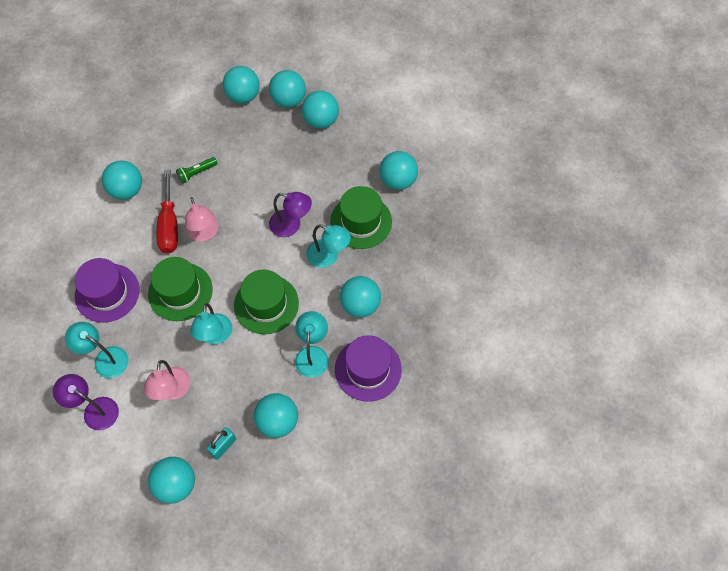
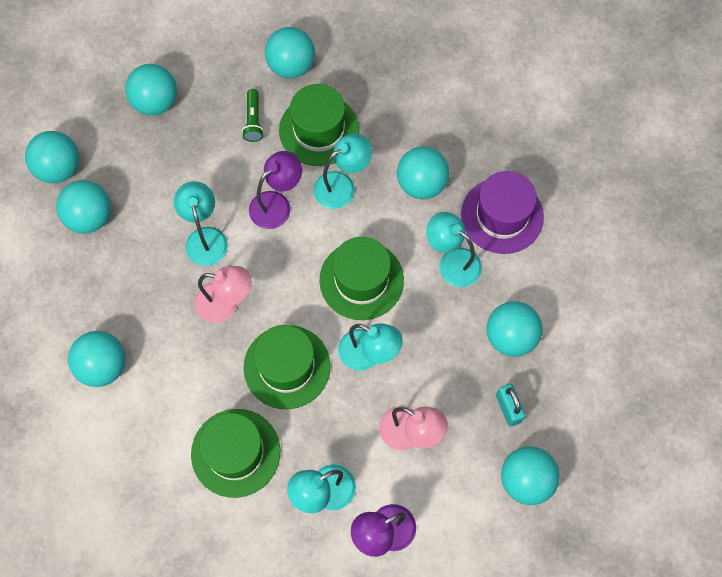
camera: 60 degrees left, 5 degrees up
purple hat [75,258,139,323] -> green hat [191,409,280,498]
red screwdriver [156,170,178,254] -> none
green flashlight [176,157,217,184] -> green flashlight moved to [242,89,264,142]
turquoise ball [269,70,306,108] -> turquoise ball moved to [56,180,111,234]
none -> turquoise lamp [174,181,228,266]

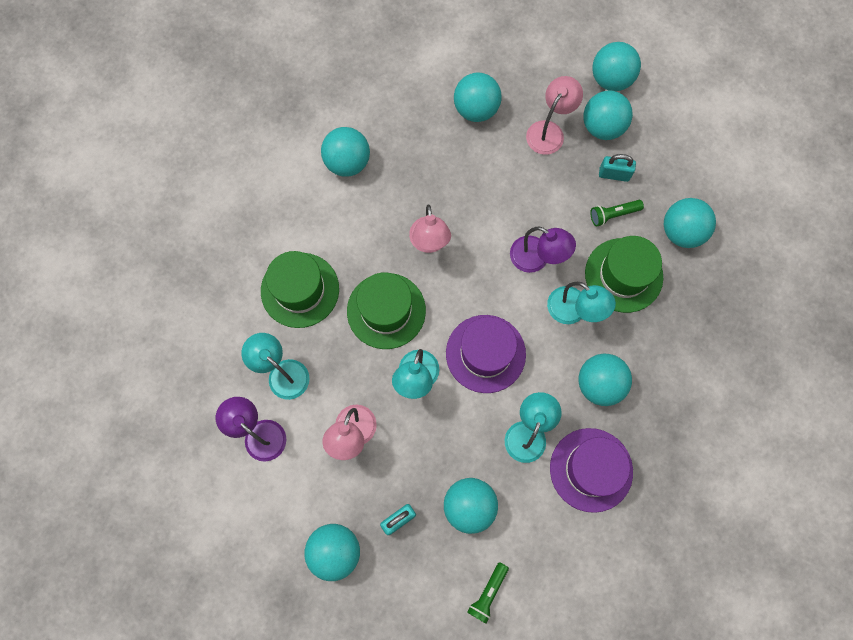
camera: 75 degrees right, 5 degrees up
turquoise ball [25,131,79,183] -> turquoise ball moved to [592,42,641,91]
turquoise lamp [174,181,228,266] -> none
green hat [319,237,404,320] -> purple hat [446,315,526,393]
none -> green flashlight [467,562,509,624]
none -> pink lamp [526,76,583,155]
none -> turquoise padlock [599,154,636,182]

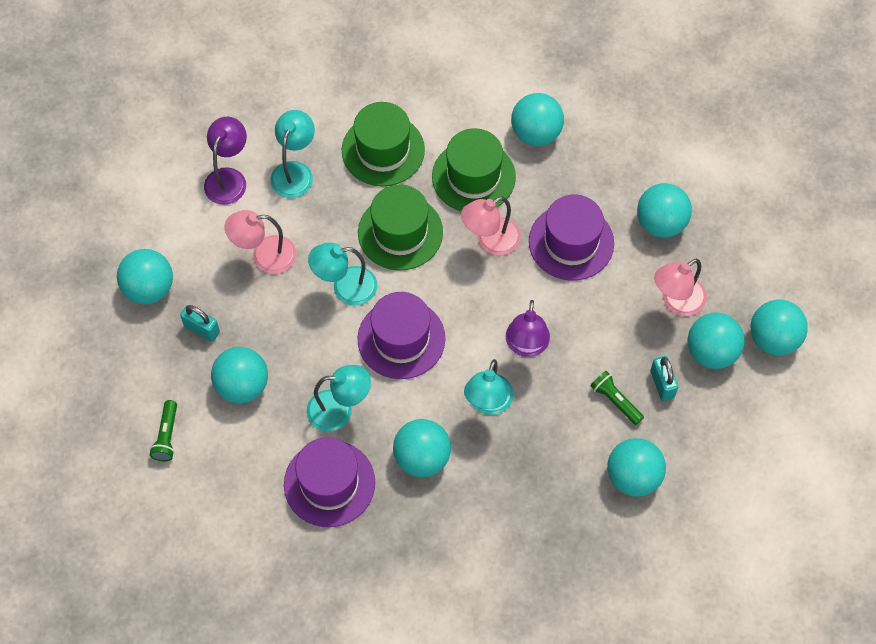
camera: 65 degrees right, 10 degrees down
green flashlight [467,562,509,624] -> green flashlight turned 90 degrees counterclockwise [150,400,177,461]
pink lamp [526,76,583,155] -> pink lamp turned 135 degrees clockwise [654,258,707,316]
green hat [585,236,663,313] -> green hat moved to [432,128,516,211]
none -> purple hat [529,194,614,281]

